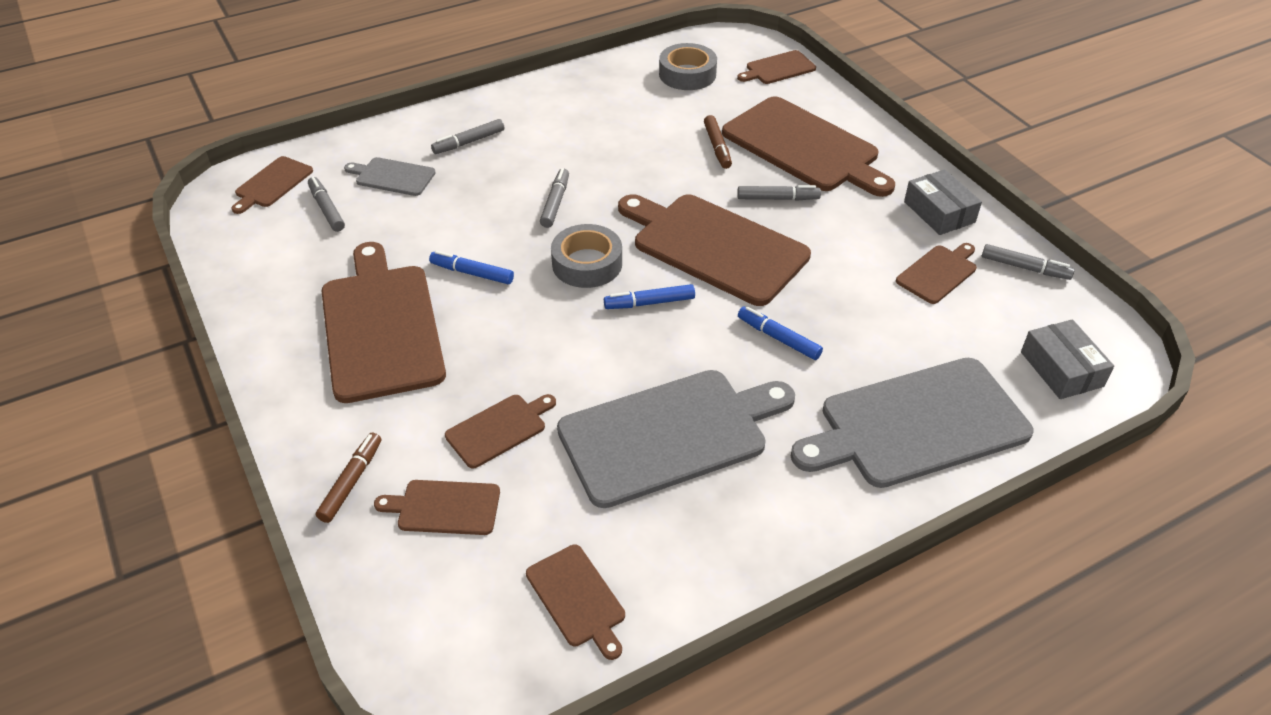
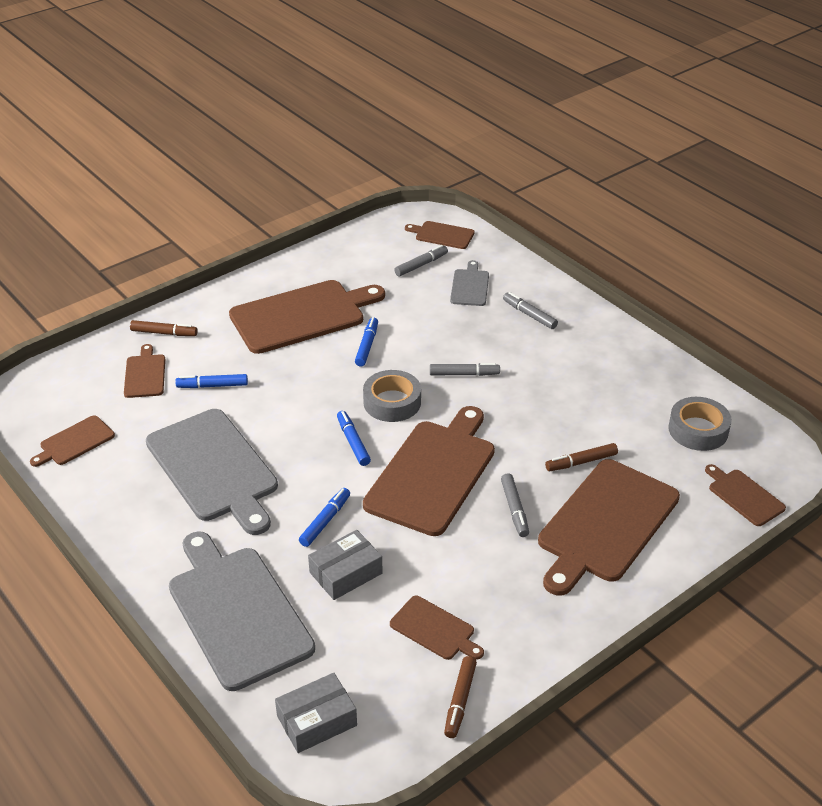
camera: 80 degrees right, 5 degrees down
brown cutting board [445,394,556,468] -> blue marker [175,374,248,388]
grey box [904,169,982,235] -> grey box moved to [308,530,383,600]
grey marker [982,244,1075,280] -> brown marker [444,656,477,738]

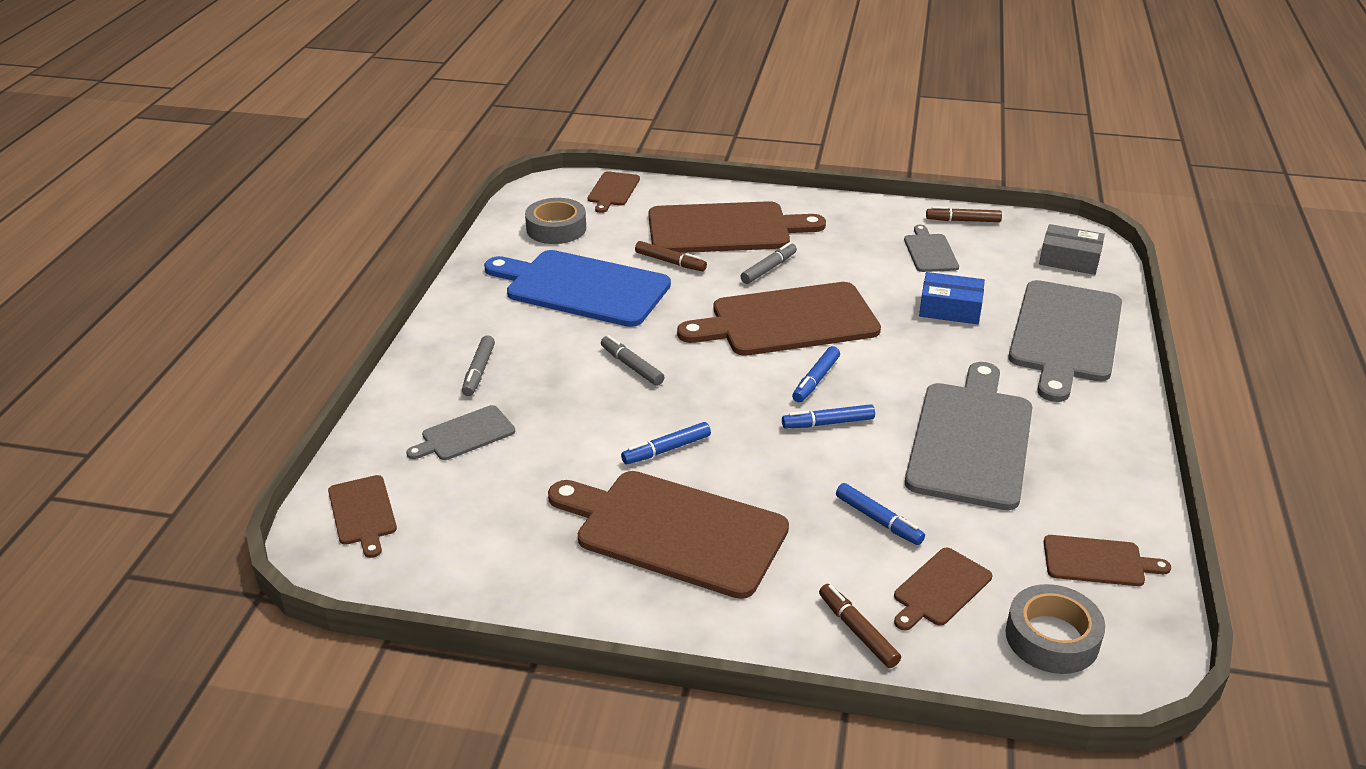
camera: 130 degrees left, 5 degrees down
blue marker [299,488,350,547] -> blue marker moved to [782,404,875,428]
grey box [308,530,383,600] -> blue box [919,272,985,324]
grey tape [363,370,421,422] -> grey tape moved to [1005,584,1105,674]
brown cutting board [390,596,484,660] -> grey cutting board [904,225,959,272]
grey marker [394,245,448,276] -> none
brown marker [444,656,477,738] -> brown marker turned 150 degrees counterclockwise [926,206,1002,222]
none -> blue cutting board [484,250,671,327]

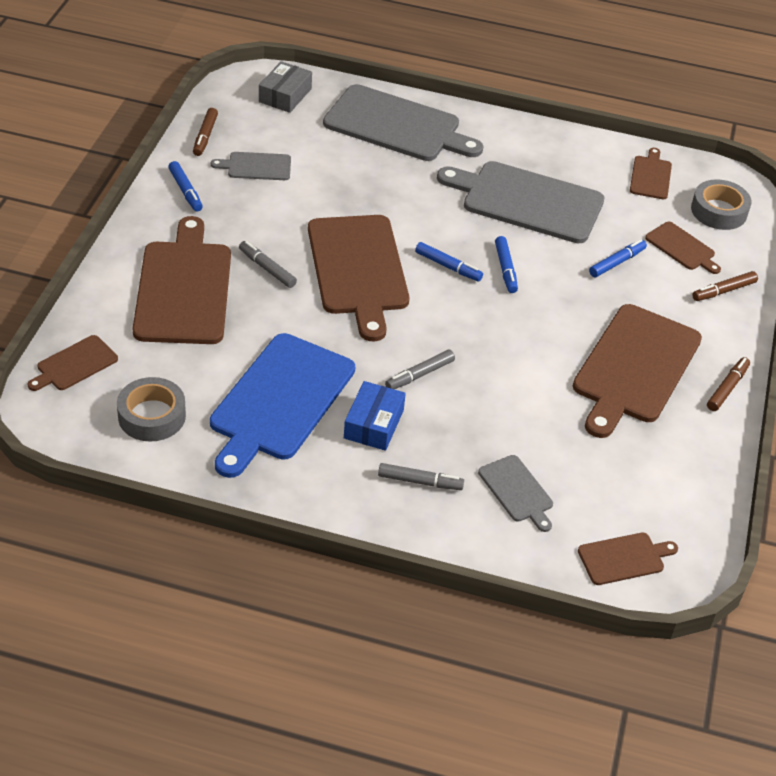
camera: 90 degrees left, 10 degrees up
brown cutting board [588,171,640,213] -> brown cutting board turned 120 degrees clockwise [28,335,118,391]
blue marker [621,422,711,464] -> blue marker moved to [168,161,203,211]
brown marker [635,241,707,271] -> brown marker moved to [707,357,750,411]
blue box [919,272,985,324] -> blue box moved to [344,381,406,451]

